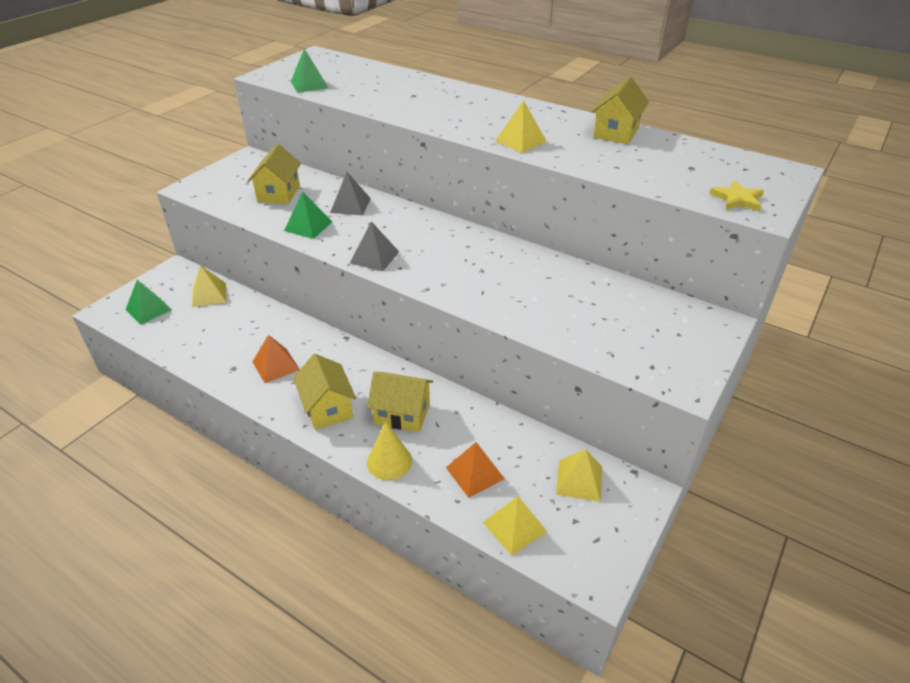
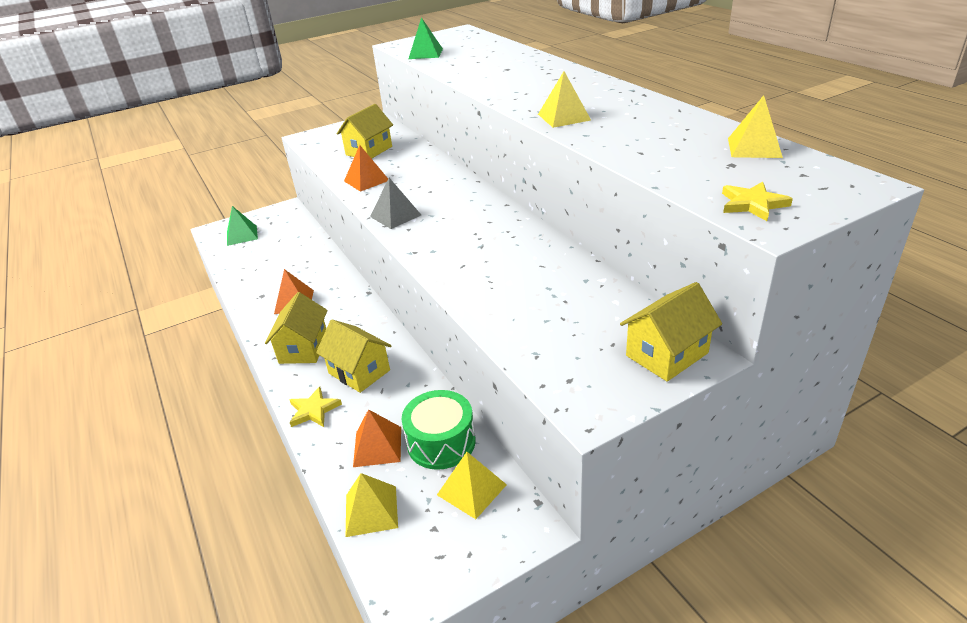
camera: 30 degrees right, 5 degrees down
yellow pyramid [192,265,226,307] -> yellow pyramid moved to [728,95,783,158]
green pyramid [284,192,332,239] -> orange pyramid [344,145,388,192]
grey pyramid [330,172,371,215] -> none
yellow cone [367,421,412,480] -> yellow star [289,387,342,427]
yellow house [591,76,649,144] -> yellow house moved to [620,282,722,382]
none -> green drum [402,390,476,470]

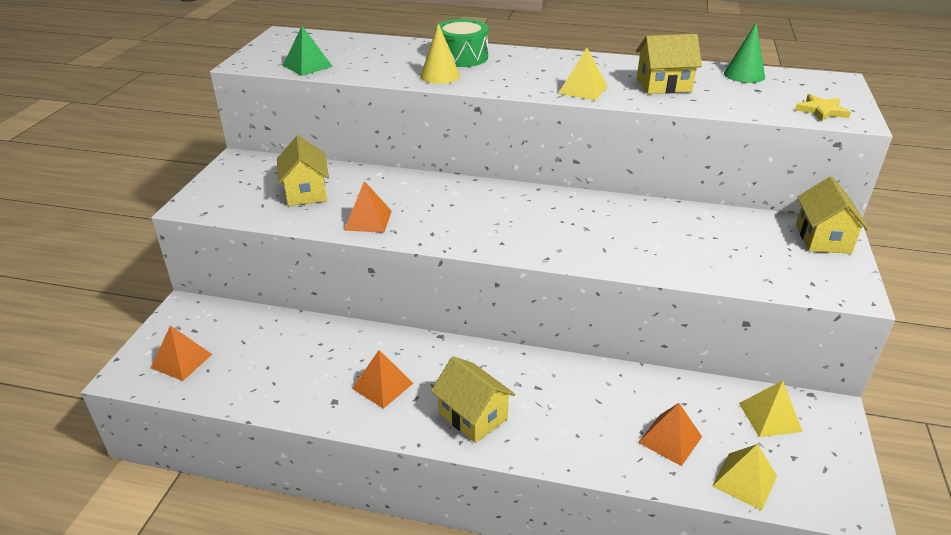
camera: 50 degrees left, 0 degrees up
green pyramid [227,206,258,246] -> orange pyramid [151,325,212,381]
yellow star [289,387,342,427] -> none
yellow house [316,319,391,393] -> yellow house moved to [636,34,702,94]
grey pyramid [370,178,421,229] -> none
green drum [402,390,476,470] -> green drum moved to [435,19,489,67]
yellow pyramid [728,95,783,158] -> green cone [724,22,765,83]
none -> yellow cone [420,23,460,84]

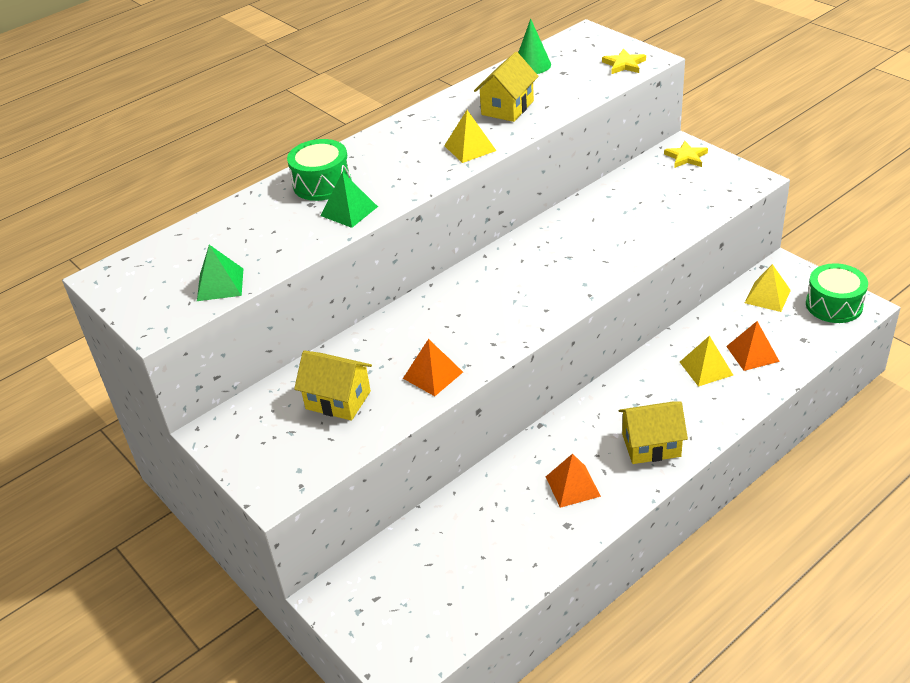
camera: 50 degrees left, 5 degrees up
orange pyramid [151,325,212,381] -> none
yellow cone [420,23,460,84] -> green pyramid [321,172,378,228]
yellow pyramid [712,444,777,511] -> yellow pyramid moved to [680,336,733,387]
yellow house [796,177,869,254] -> yellow star [664,141,708,168]
none -> green drum [806,263,868,323]

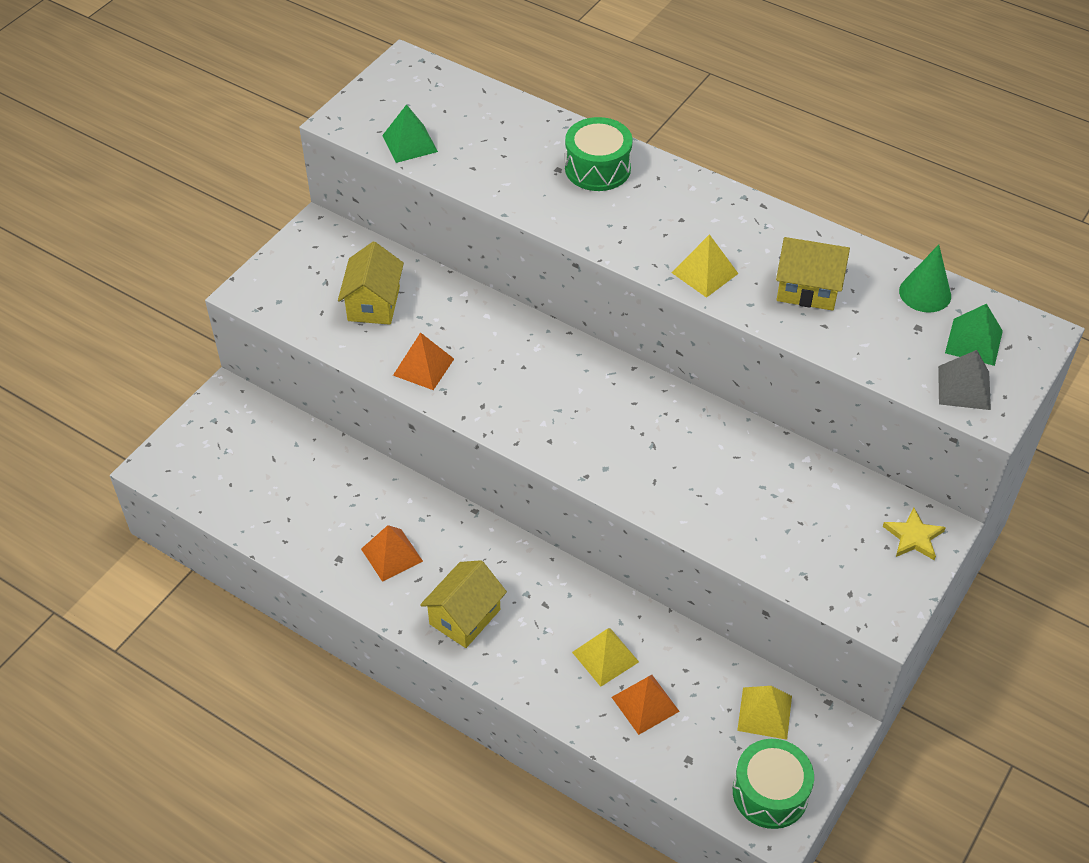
camera: 70 degrees right, 10 degrees up
green pyramid [321,172,378,228] -> green pyramid moved to [945,304,1003,366]
yellow star [602,49,646,74] -> grey pyramid [938,350,991,410]
yellow house [619,401,688,464] -> yellow house turned 60 degrees clockwise [420,560,507,648]

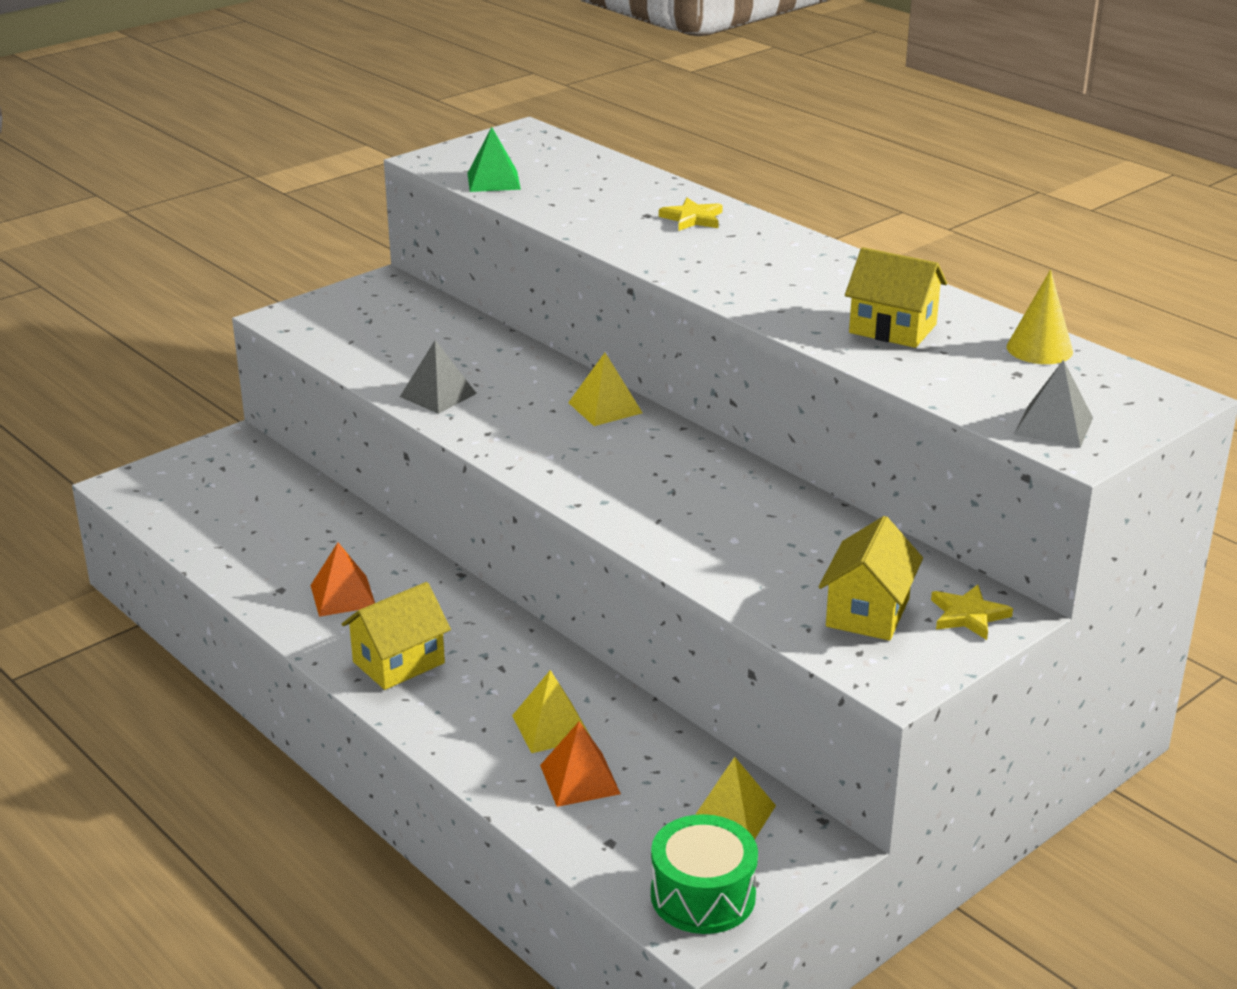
camera: 15 degrees right, 20 degrees down
yellow house [338,242,404,325] -> yellow house moved to [819,516,923,641]
orange pyramid [393,332,454,390] -> grey pyramid [400,340,477,414]
green drum [565,117,633,191] -> yellow star [659,198,723,231]
yellow pyramid [671,234,739,298] -> yellow pyramid moved to [568,353,643,426]
green cone [899,245,951,313] -> yellow cone [1007,270,1073,364]
green pyramid [945,304,1003,366] -> none

